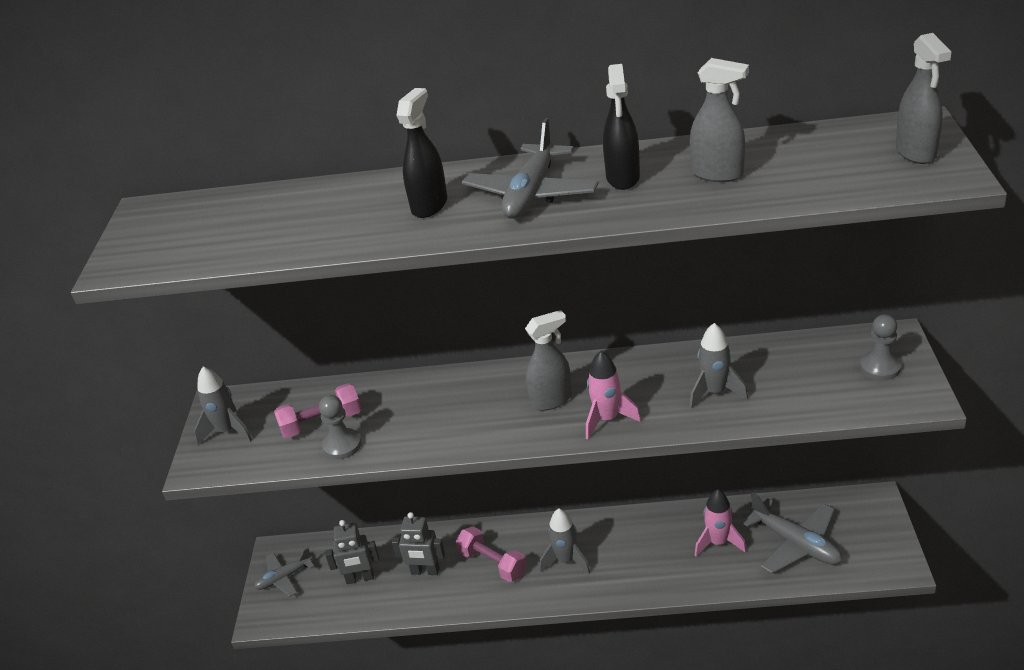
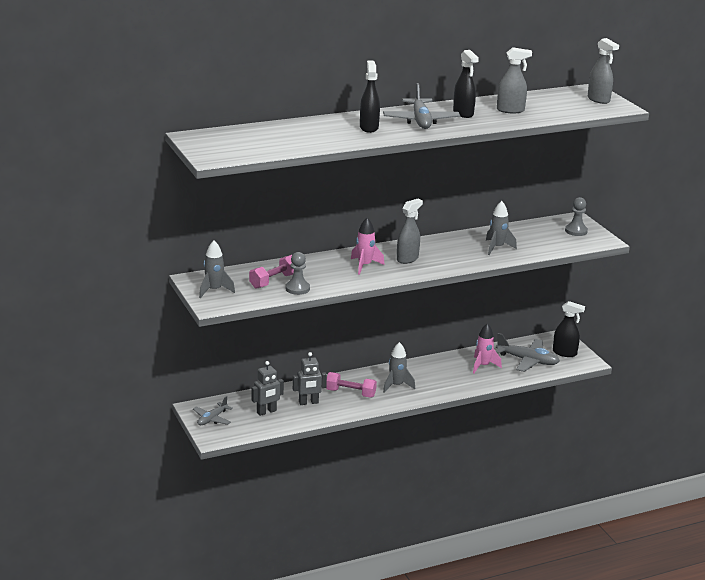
camera: 30 degrees left, 10 degrees down
pink rocket [586,351,641,439] -> pink rocket moved to [351,218,385,275]
none -> black spray bottle [553,301,585,357]

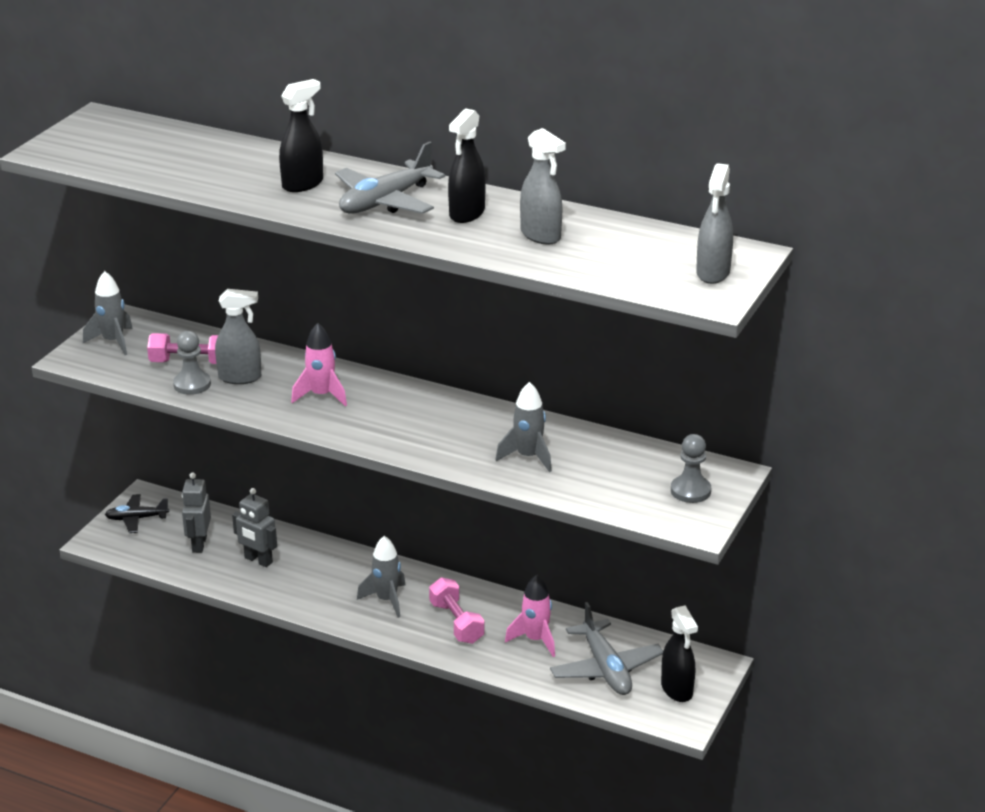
camera: 50 degrees right, 5 degrees up
grey plane [193,396,233,425] -> black plane [105,494,169,533]
grey robot [251,361,284,416] -> grey robot turned 75 degrees clockwise [182,472,211,553]
pink dumbbell [326,372,377,398] -> pink dumbbell moved to [429,577,484,644]
grey spray bottle [397,199,423,264] -> grey spray bottle moved to [215,289,261,384]

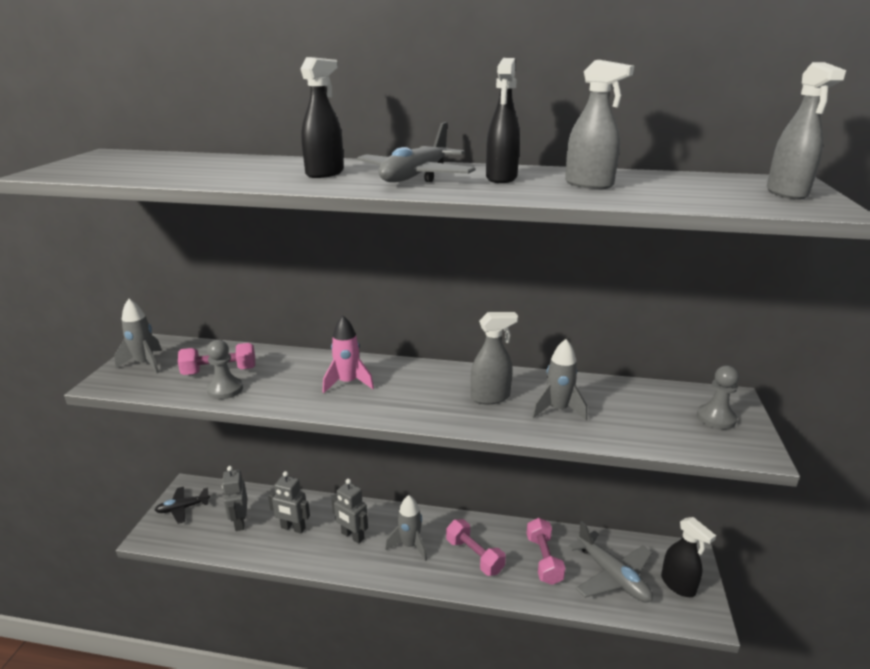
camera: 15 degrees left, 5 degrees down
grey spray bottle [215,289,261,384] -> grey spray bottle moved to [471,312,518,404]
pink rocket [505,575,555,657] -> pink dumbbell [526,518,565,585]
none -> grey robot [332,479,368,544]

